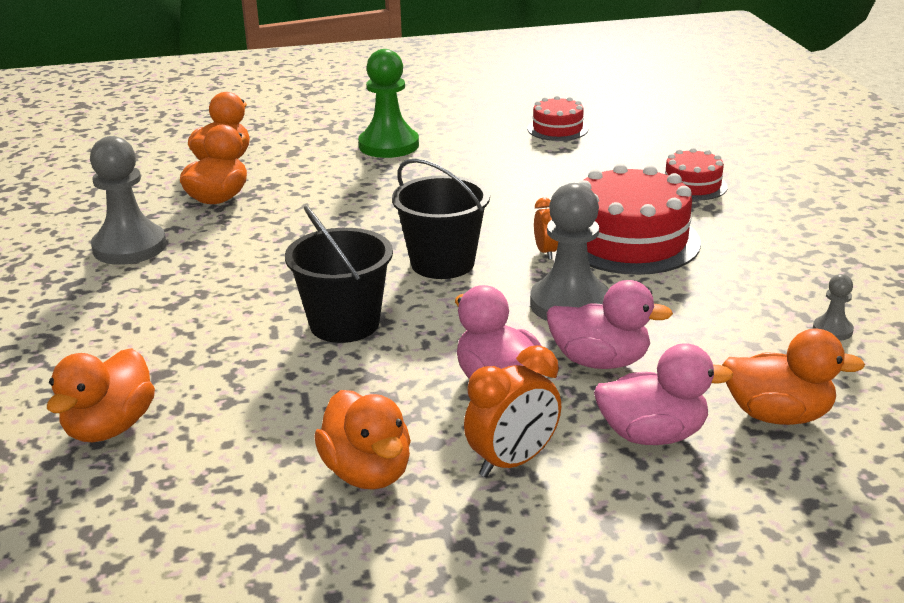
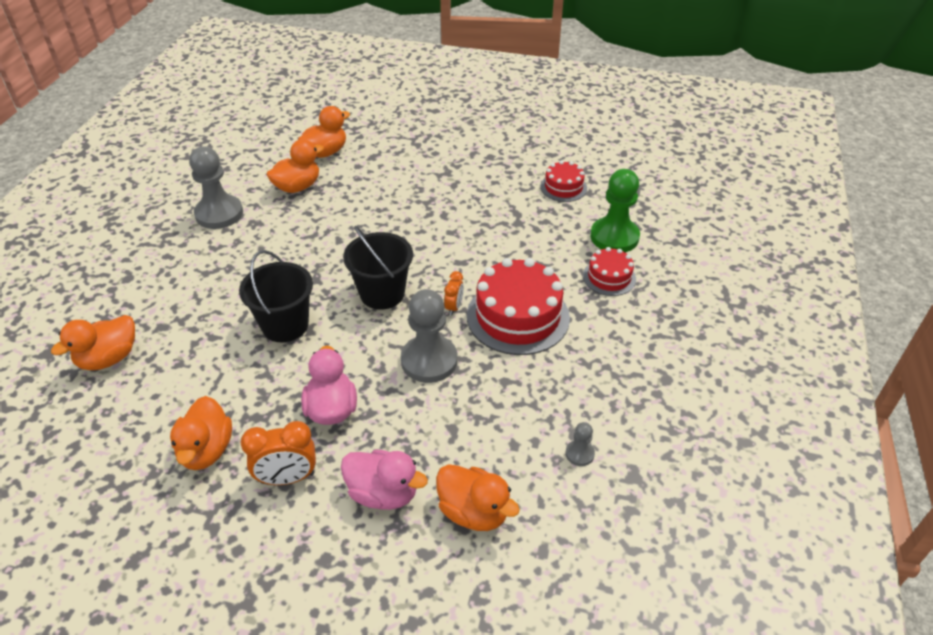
camera: 25 degrees right, 15 degrees up
green pawn [358,49,419,158] -> green pawn moved to [590,169,640,252]
pink duck [547,280,673,369] -> none

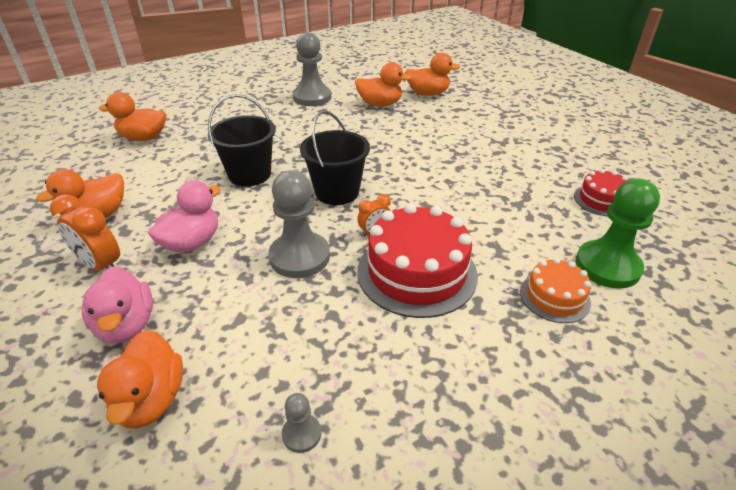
camera: 45 degrees right, 5 degrees down
red cake [583,247,636,296] -> orange cake [520,258,591,323]

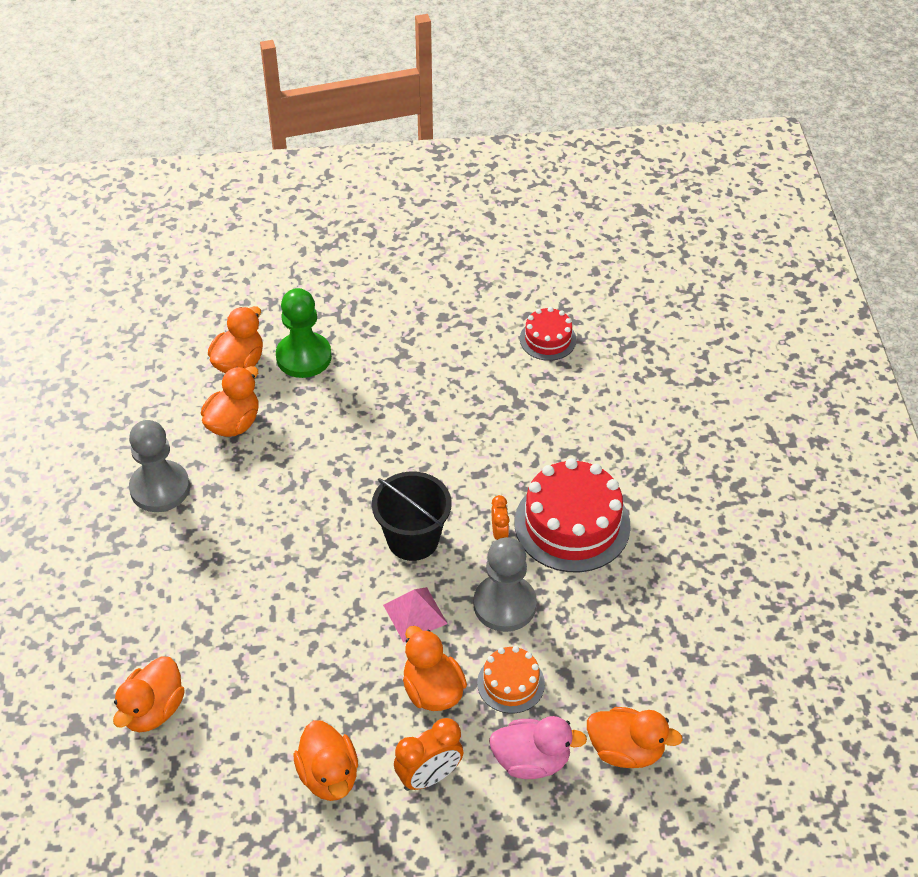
camera: 65 degrees left, 10 degrees up
pink duck [148,181,221,252] -> orange duck [403,626,467,711]
black bucket [208,94,276,187] -> none
grey pawn [282,393,321,453] -> none
orange cake [520,258,591,323] -> orange cake moved to [477,646,545,713]
green pawn [576,179,660,289] -> green pawn moved to [276,288,332,378]
none -> pink pyramid [383,587,448,642]

